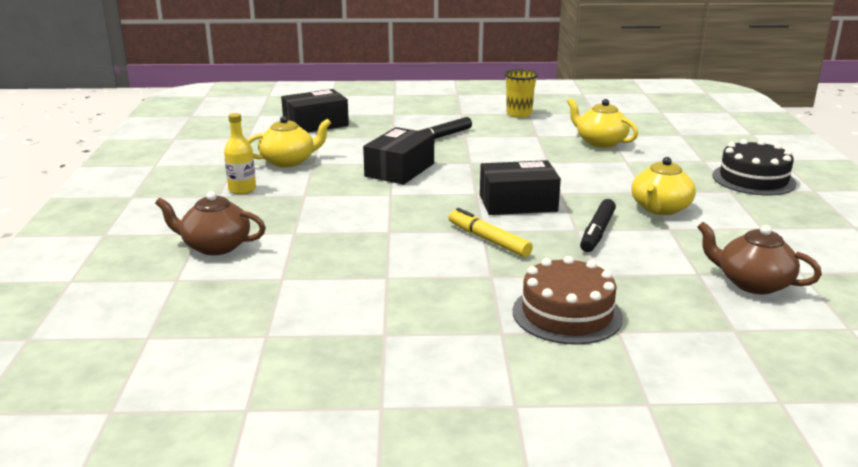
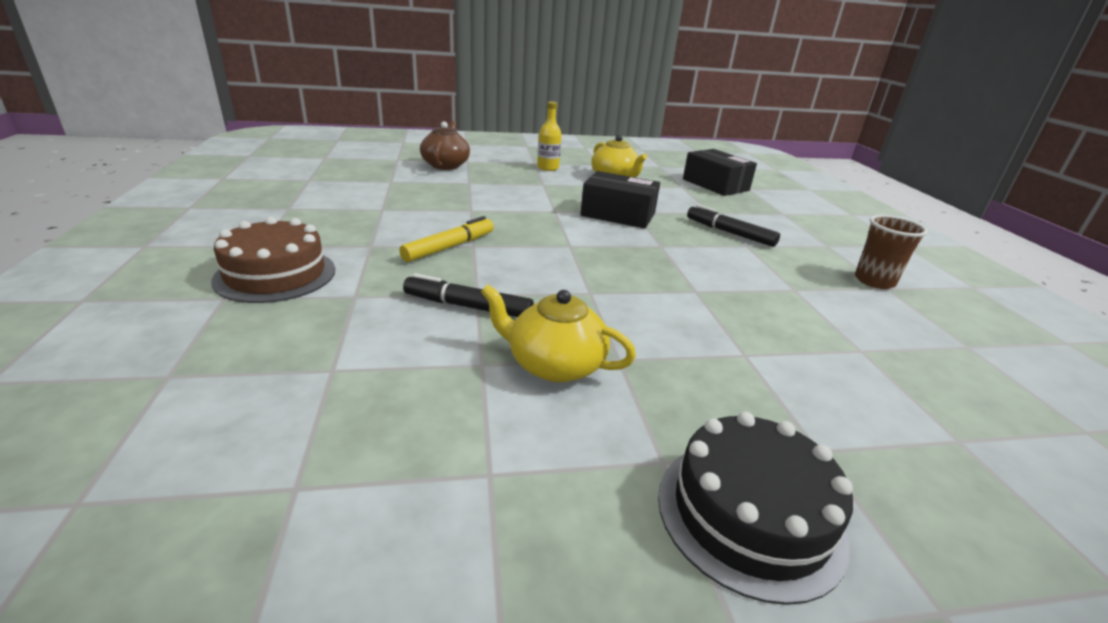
camera: 80 degrees right, 5 degrees up
black box [480,160,561,215] -> none
yellow cup [504,69,538,117] -> brown cup [855,215,928,289]
yellow teapot [567,98,638,148] -> none
brown teapot [697,222,822,294] -> none

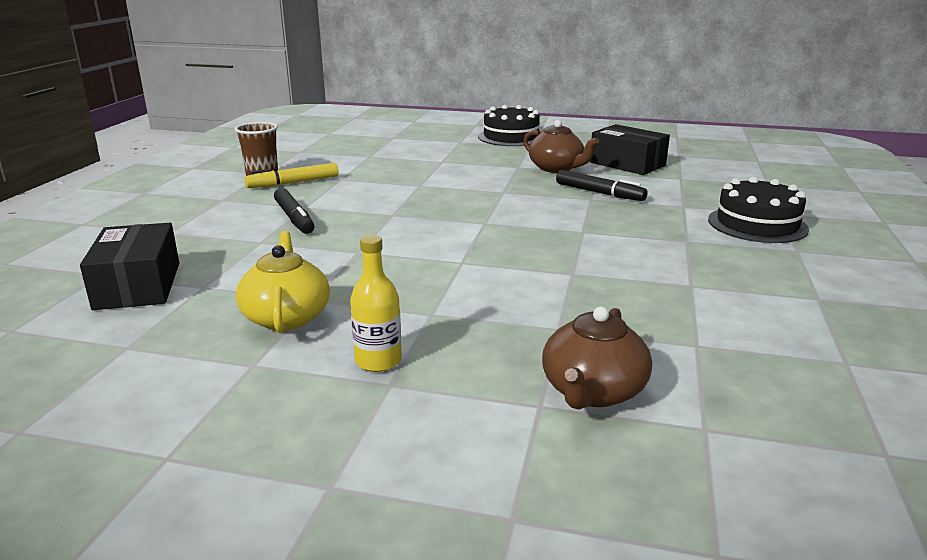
camera: 155 degrees left, 5 degrees down
brown cake [211,217,335,303] -> black cake [708,177,809,243]
yellow marker [400,216,494,262] -> yellow marker moved to [245,163,338,188]
yellow teapot [481,285,636,383] -> brown teapot [523,120,599,173]
black box [580,171,660,229] -> black box moved to [590,124,670,175]

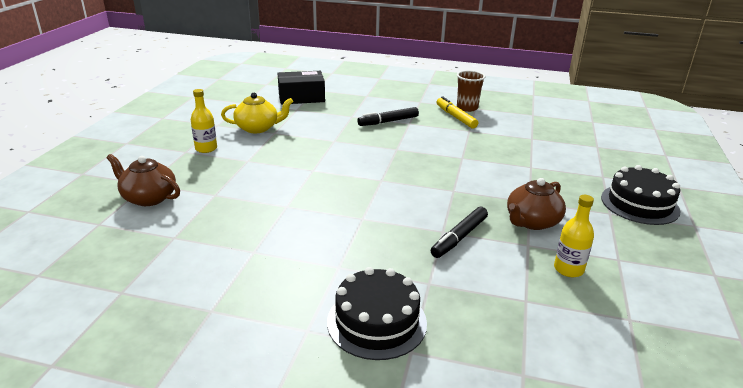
camera: 90 degrees right, 5 degrees up
black box [590,124,670,175] -> yellow bottle [554,195,594,277]

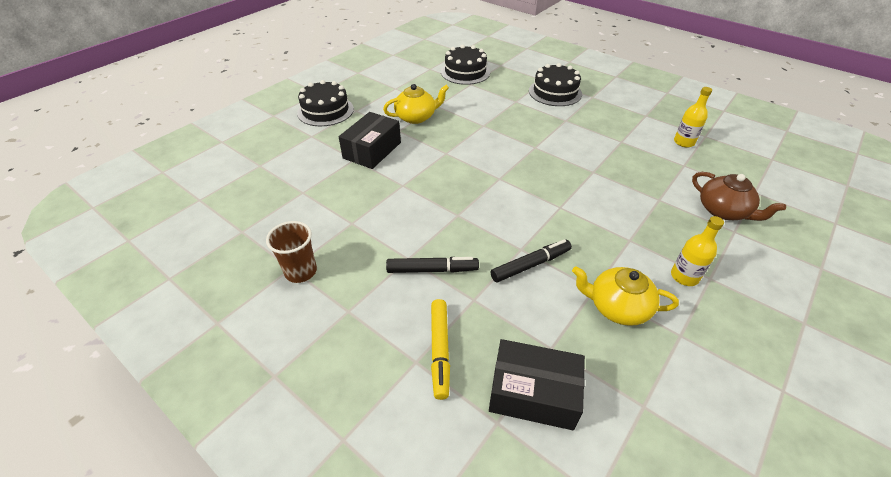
camera: 155 degrees left, 15 degrees up
black marker [430,207,488,258] -> black marker moved to [491,239,572,283]
yellow marker [436,96,478,129] -> yellow marker moved to [431,299,450,400]
brown teapot [507,178,566,230] -> yellow teapot [383,84,449,124]
yellow bottle [554,195,594,277] -> yellow bottle moved to [674,87,712,147]
none -> black box [339,112,401,169]
none -> black cake [441,45,490,85]

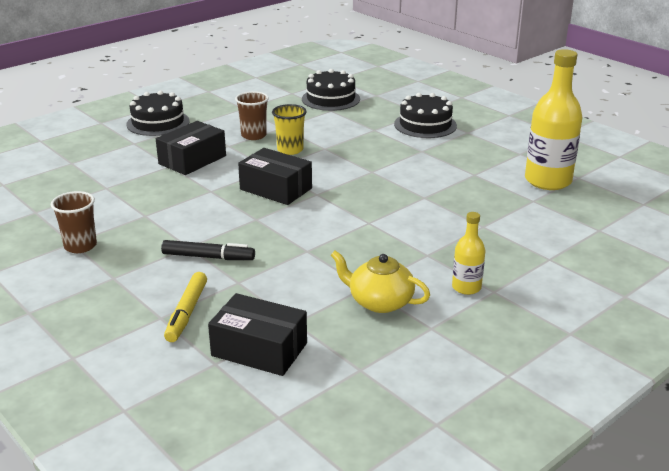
camera: 10 degrees right, 15 degrees down
yellow teapot [383,84,449,124] -> brown cup [235,91,269,140]
black marker [491,239,572,283] -> none
yellow bottle [674,87,712,147] -> yellow bottle [525,49,582,190], size x1.95
brown teapot [692,172,786,221] -> none
none -> black box [238,148,312,205]
none -> yellow cup [272,104,307,155]

